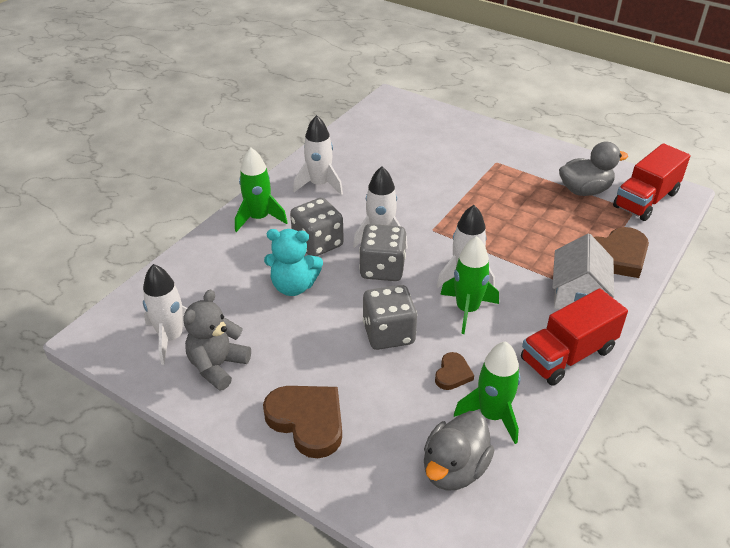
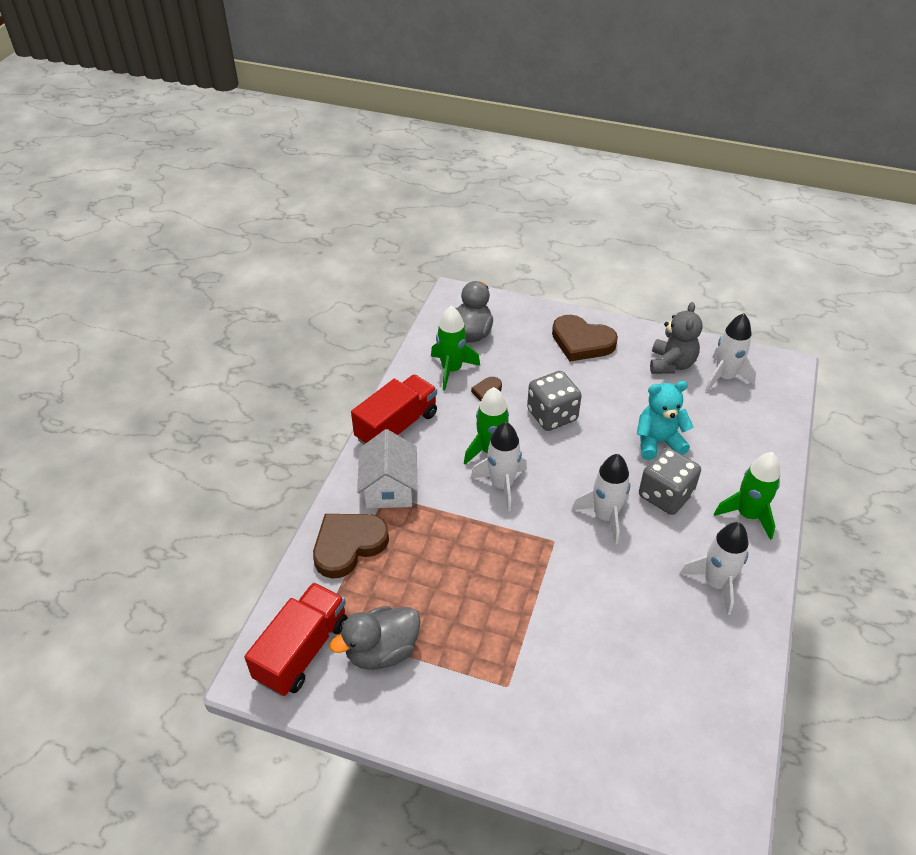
camera: 165 degrees right, 5 degrees up
grey dice [359,224,406,281] -> none

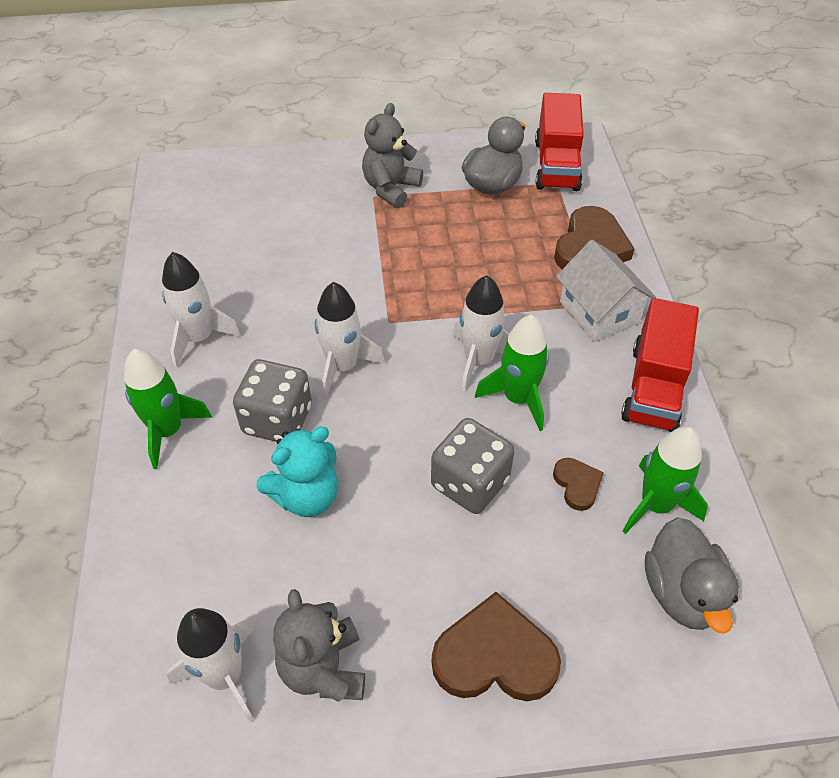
camera: 155 degrees right, 5 degrees up
none -> grey teddy bear [362,103,423,208]

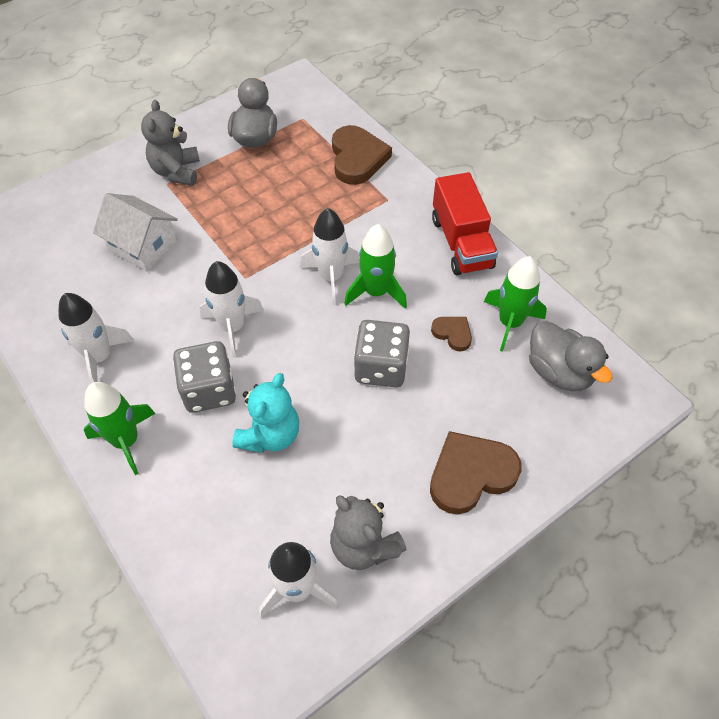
camera: 30 degrees left, 5 degrees up
red truck [535,93,584,191] -> none
white house [556,240,656,342] -> white house moved to [93,193,178,272]

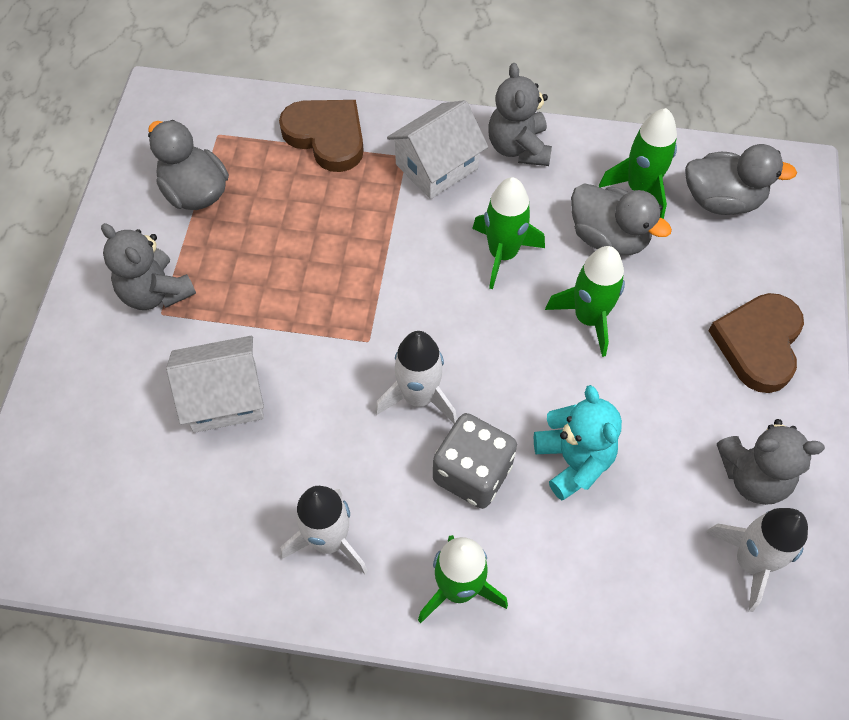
camera: 45 degrees left, 5 degrees up
white rocket [300,208,360,305] -> none
grey dice [354,320,410,387] -> green rocket [545,246,625,357]
brown heart [431,317,472,351] -> grey duck [571,183,672,255]
red truck [432,172,498,275] -> grey teddy bear [488,63,552,166]
none -> white house [387,100,488,199]

